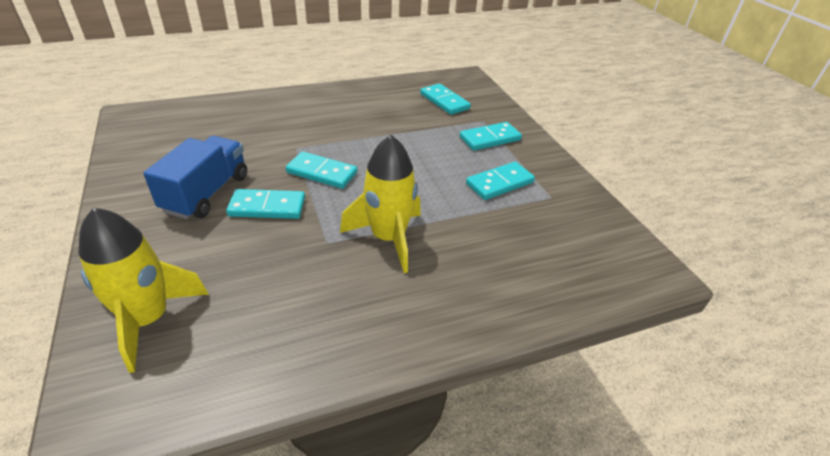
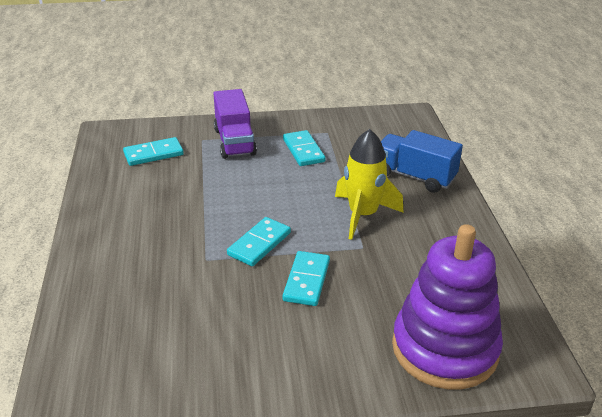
camera: 75 degrees left, 5 degrees down
yellow rocket [79,207,208,373] -> purple stacking toy [392,224,503,390]
blue truck [143,136,247,219] -> blue truck moved to [381,130,463,193]
turquoise domino [460,122,522,150] -> purple truck [213,89,257,159]

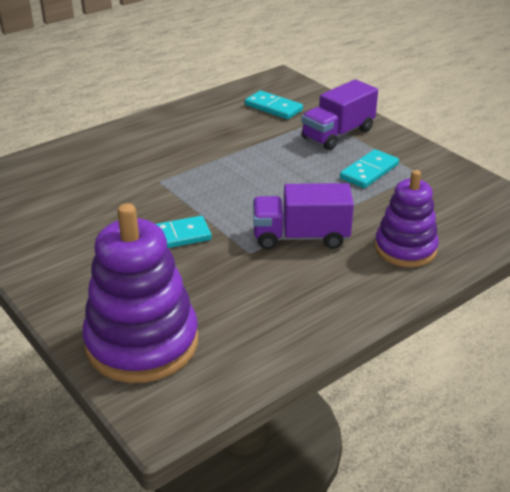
camera: 60 degrees right, 0 degrees up
turquoise domino [227,217,291,266] -> none
yellow rocket [335,129,404,240] -> purple truck [253,183,354,250]
blue truck [381,130,463,193] -> purple stacking toy [375,170,439,267]

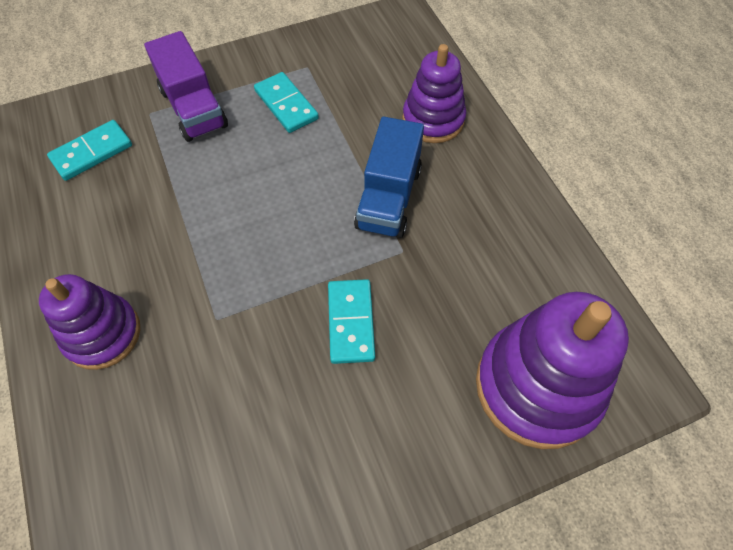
camera: 75 degrees left, 25 degrees up
purple truck [253,183,354,250] -> blue truck [354,117,424,238]
none -> purple stacking toy [39,274,140,370]

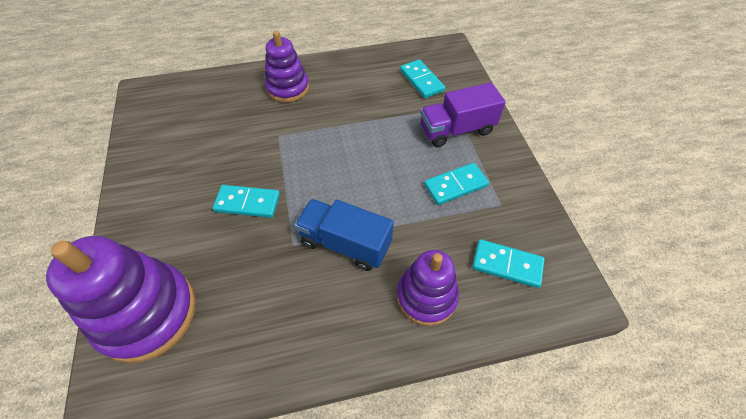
camera: 100 degrees right, 5 degrees down
none -> turquoise domino [472,239,544,288]

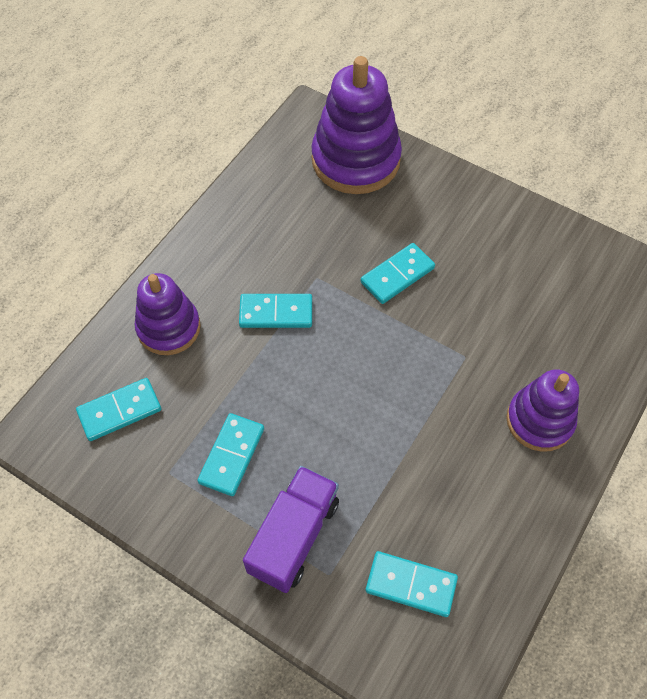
camera: 135 degrees right, 5 degrees up
blue truck [295,199,394,271] -> turquoise domino [239,294,312,328]

